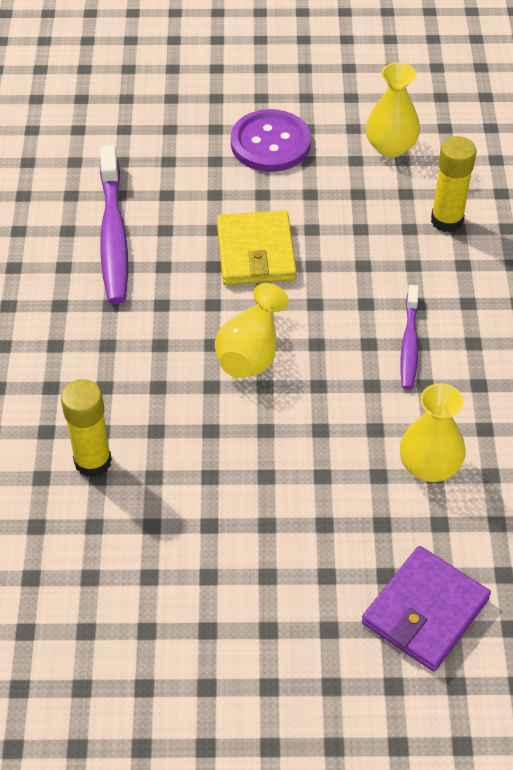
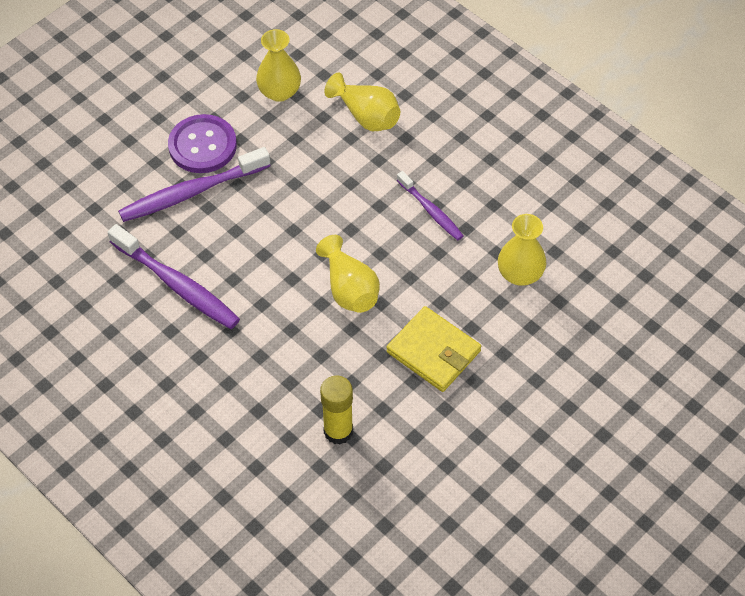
camera: 45 degrees left, 5 degrees up
yellow wallet [217,210,297,285] -> yellow wallet moved to [386,306,481,392]
purple wallet [362,546,491,671] -> none
yellow glue stick [431,136,477,232] -> yellow vase [324,73,400,132]
none -> purple toothbrush [118,147,270,222]

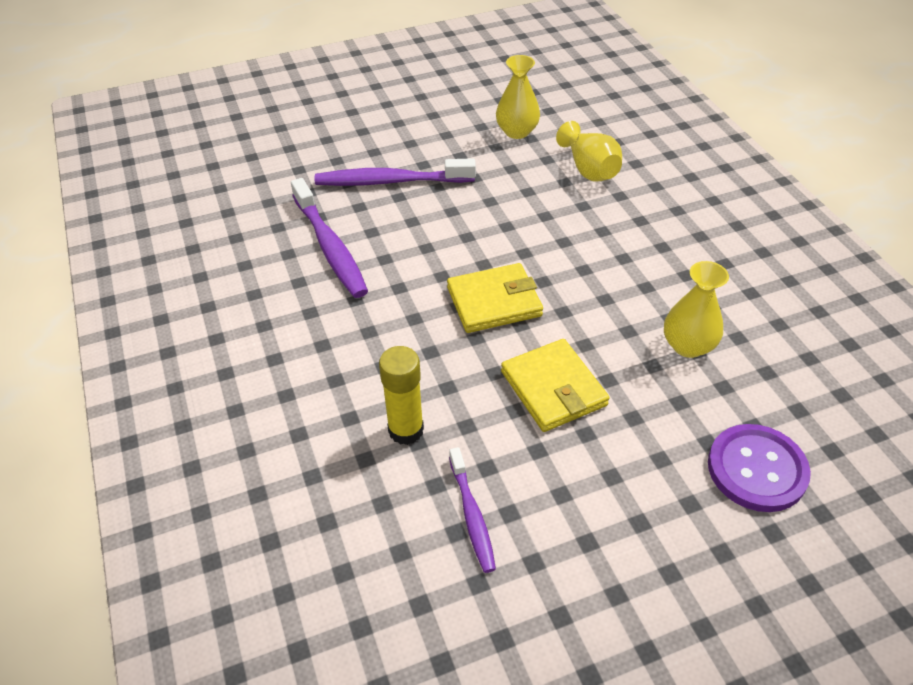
camera: 25 degrees right, 10 degrees down
purple button [168,114,237,173] -> purple button moved to [708,424,811,512]
yellow vase [316,235,380,313] -> yellow wallet [447,263,543,333]
purple toothbrush [397,171,464,240] -> purple toothbrush moved to [449,447,496,573]

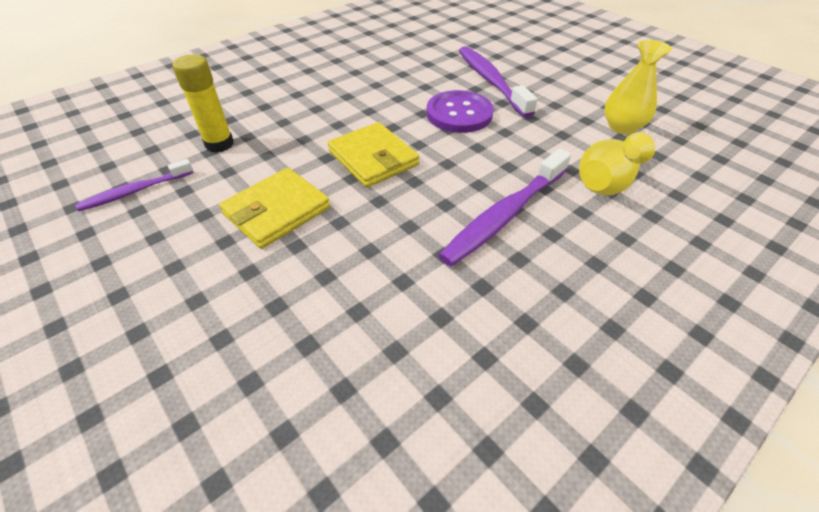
camera: 70 degrees right, 0 degrees up
purple toothbrush [291,178,368,298] -> purple toothbrush moved to [438,148,571,266]
yellow vase [664,261,729,358] -> none
purple button [708,424,811,512] -> purple button moved to [427,90,494,133]

